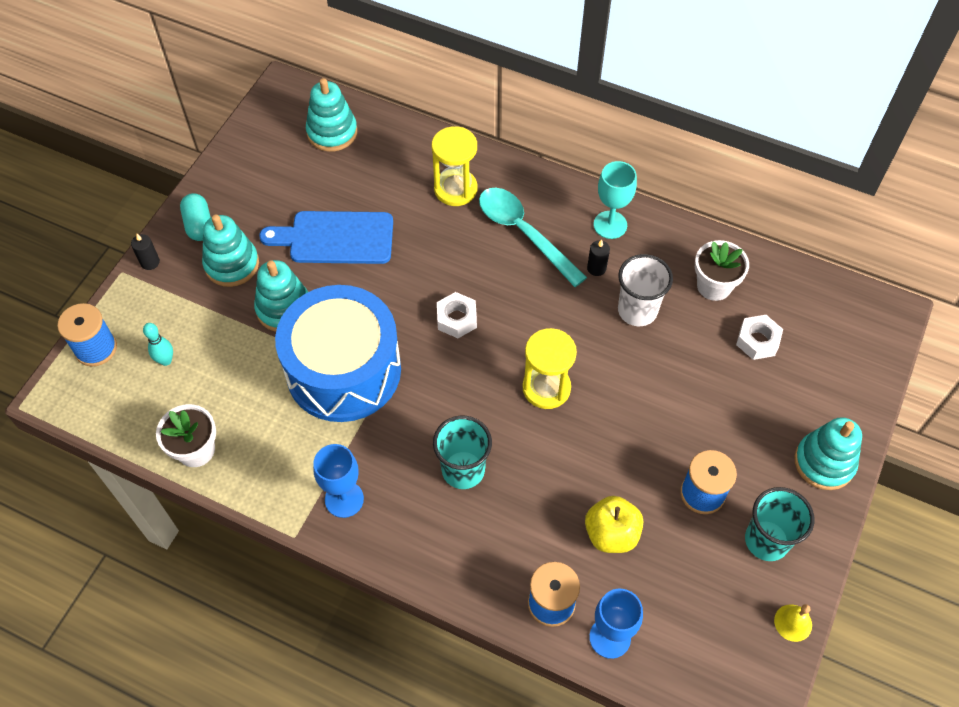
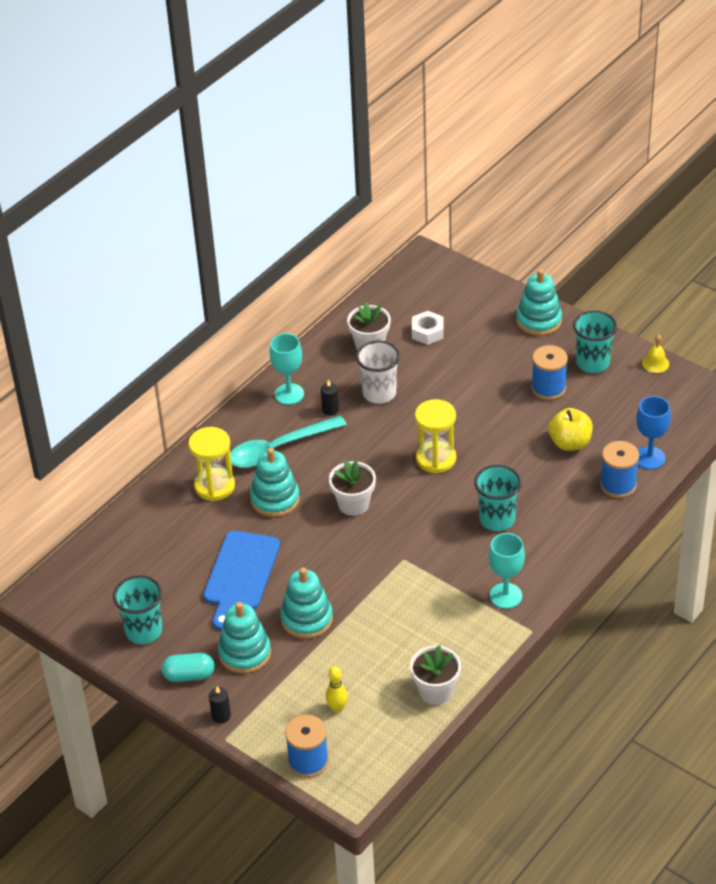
camera: 75 degrees left, 15 degrees down
turquoise bowling pin [143,323,173,366] -> yellow bowling pin [326,666,348,713]
blue drum [275,285,401,422] -> none
turquoise stacking toy [306,78,357,152] -> turquoise stacking toy moved to [250,448,300,517]
blue goblet [313,444,364,518] -> turquoise goblet [489,533,525,609]
white nut [437,292,477,338] -> white flower pot [329,460,376,516]
none -> turquoise cup [113,575,162,644]

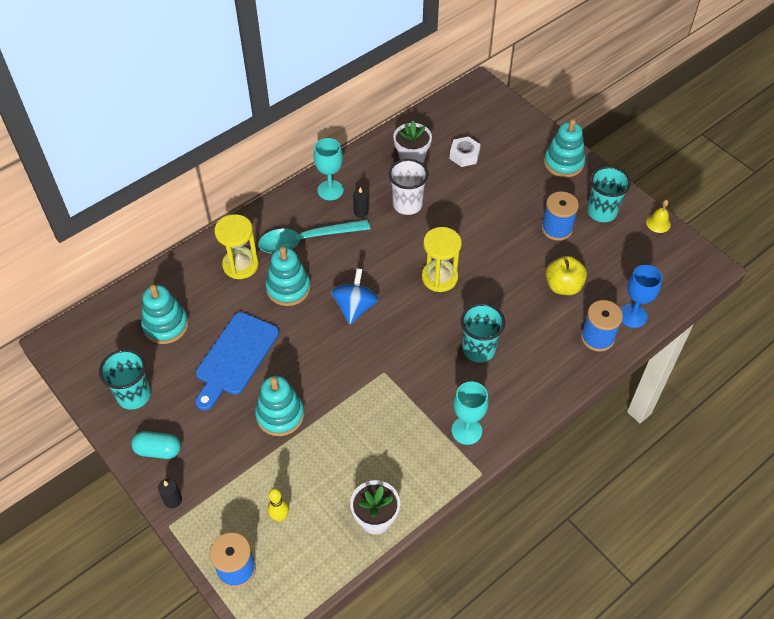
camera: 10 degrees right, 10 degrees up
turquoise stacking toy [218,602,271,674] -> turquoise stacking toy moved to [141,285,189,344]
white flower pot [329,460,376,516] -> blue spinning top [331,268,379,324]

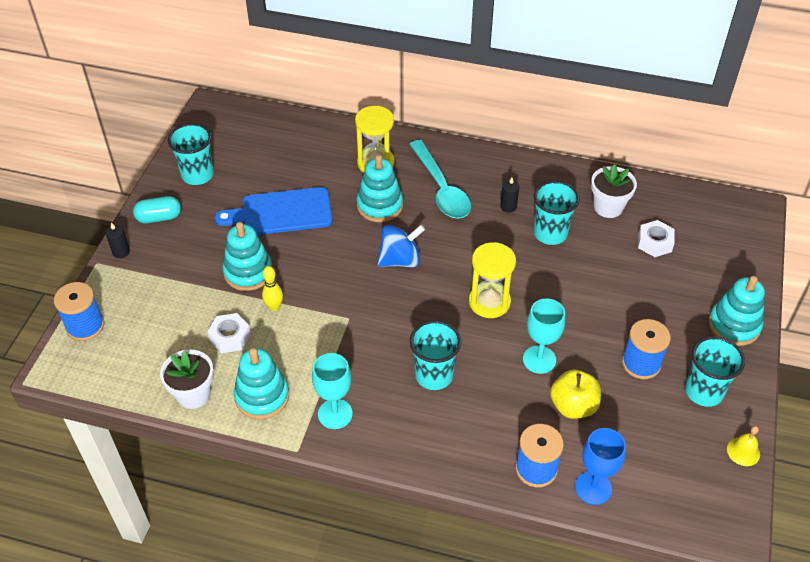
camera: 55 degrees right, 5 degrees down
turquoise capsule [131,431,181,459] -> turquoise capsule turned 75 degrees counterclockwise [133,196,181,223]
turquoise stacking toy [141,285,189,344] -> turquoise stacking toy moved to [234,348,289,419]
turquoise spoon [258,219,370,254] -> turquoise spoon turned 150 degrees counterclockwise [410,140,471,219]
yellow bowling pin [268,488,289,522] -> yellow bowling pin moved to [262,266,283,311]
turquoise goblet [313,138,344,200] -> turquoise goblet moved to [523,299,565,374]
white cup [388,159,428,215] -> turquoise cup [534,181,580,245]
none -> white nut [207,313,251,353]

